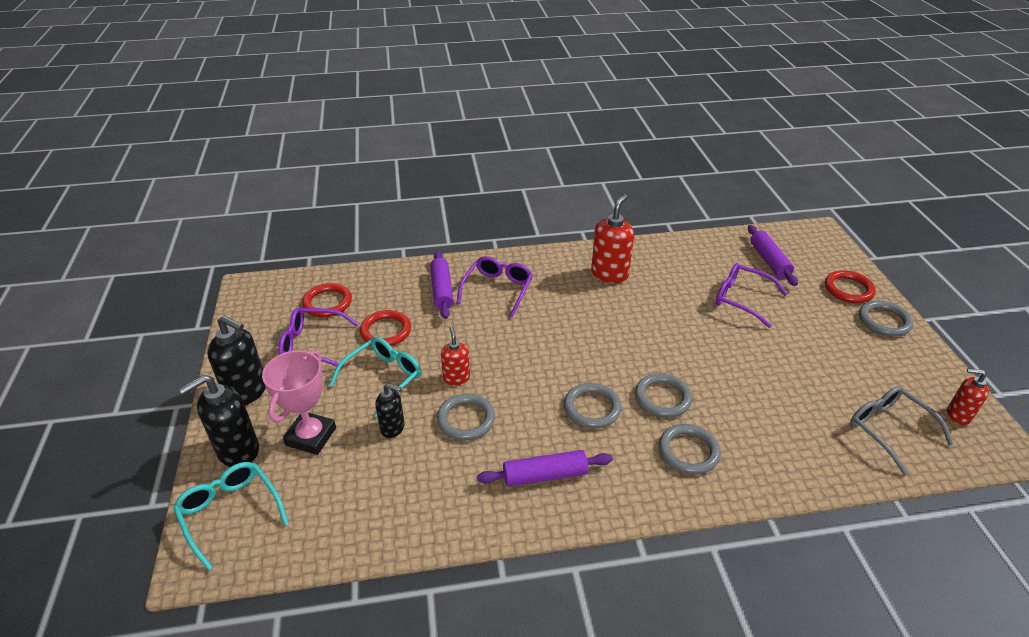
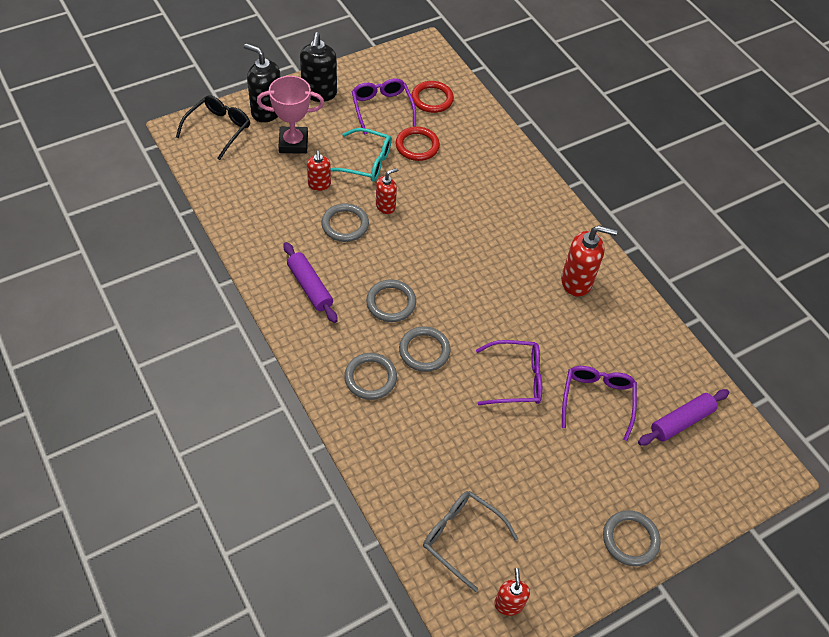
camera: 65 degrees right, 15 degrees up
turquoise glasses [173,462,289,571] -> black glasses [176,95,250,160]
black soap dispenser [375,383,405,438] -> red soap dispenser [307,151,331,191]
purple rolling pin [430,251,454,319] -> none
purple glasses [457,256,533,318] -> purple glasses moved to [476,340,542,405]
red ring [825,270,876,303] -> none
grey glasses [850,386,954,476] -> grey glasses turned 90 degrees counterclockwise [423,491,518,592]

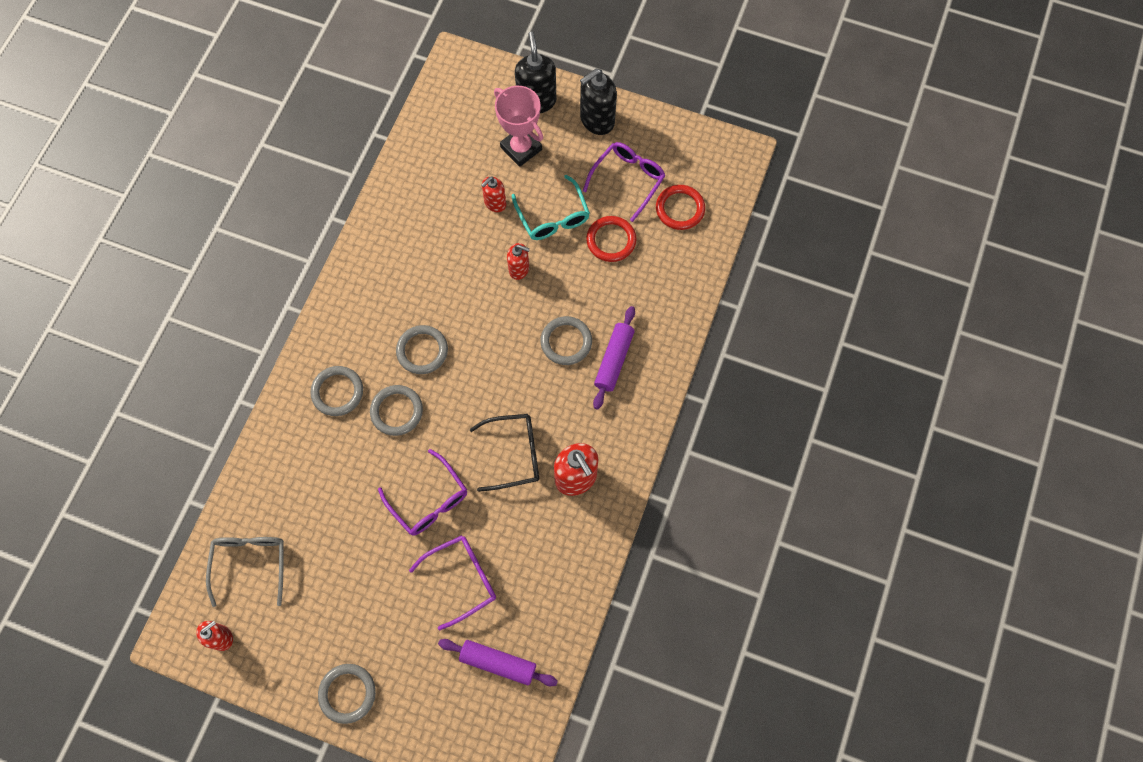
camera: 55 degrees right, 15 degrees up
black glasses [176,95,250,160] -> black glasses moved to [470,414,539,492]
purple rolling pin [283,242,338,323] -> purple rolling pin moved to [593,306,635,410]
grey ring [321,203,369,242] -> grey ring moved to [540,316,592,365]

